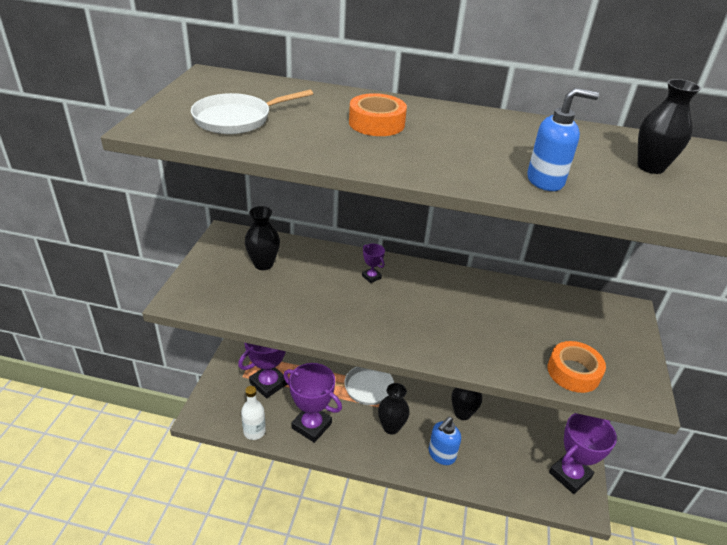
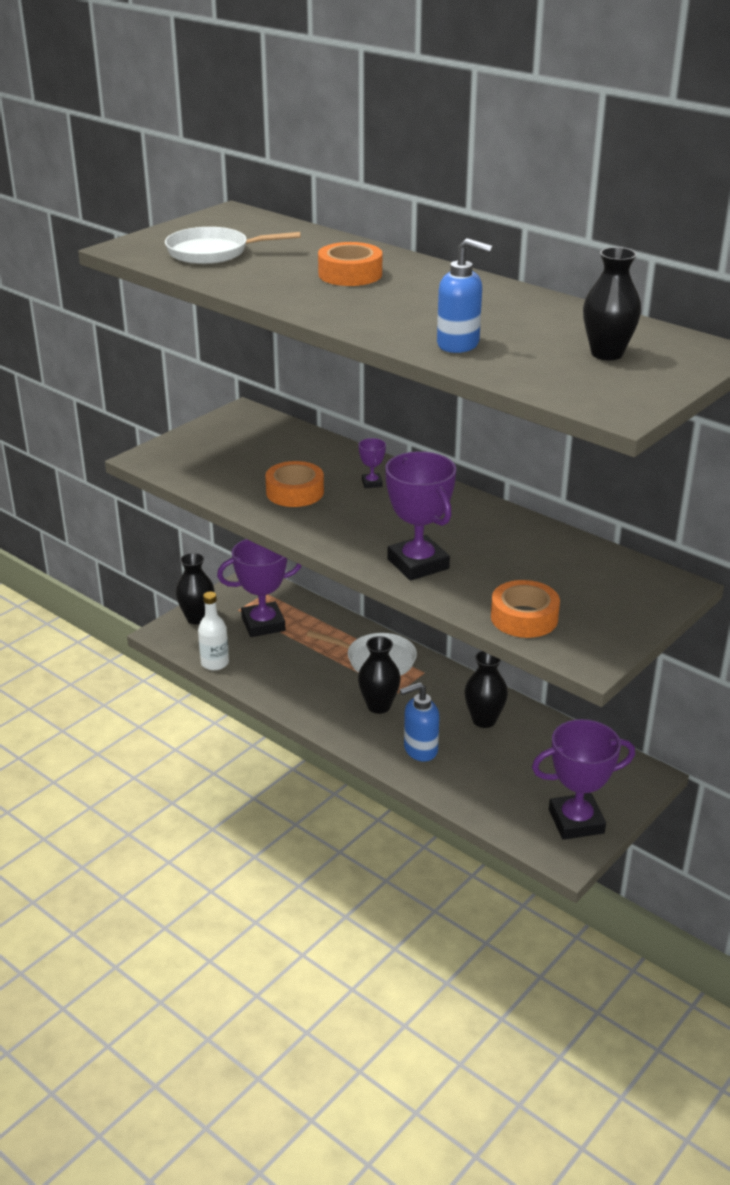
camera: 30 degrees right, 5 degrees down
black vase [245,206,280,270] -> black vase moved to [176,553,214,624]
purple trophy [283,363,342,443] -> purple trophy moved to [385,451,456,581]
none -> orange tape [265,461,324,507]

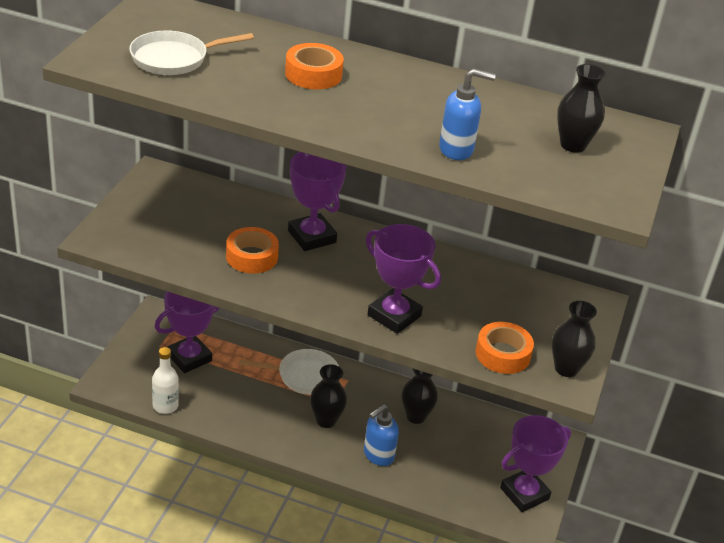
camera: 25 degrees left, 5 degrees up
black vase [176,553,214,624] -> black vase moved to [552,301,597,377]
purple trophy [358,438,386,488] -> purple trophy [288,152,346,251], size x2.26

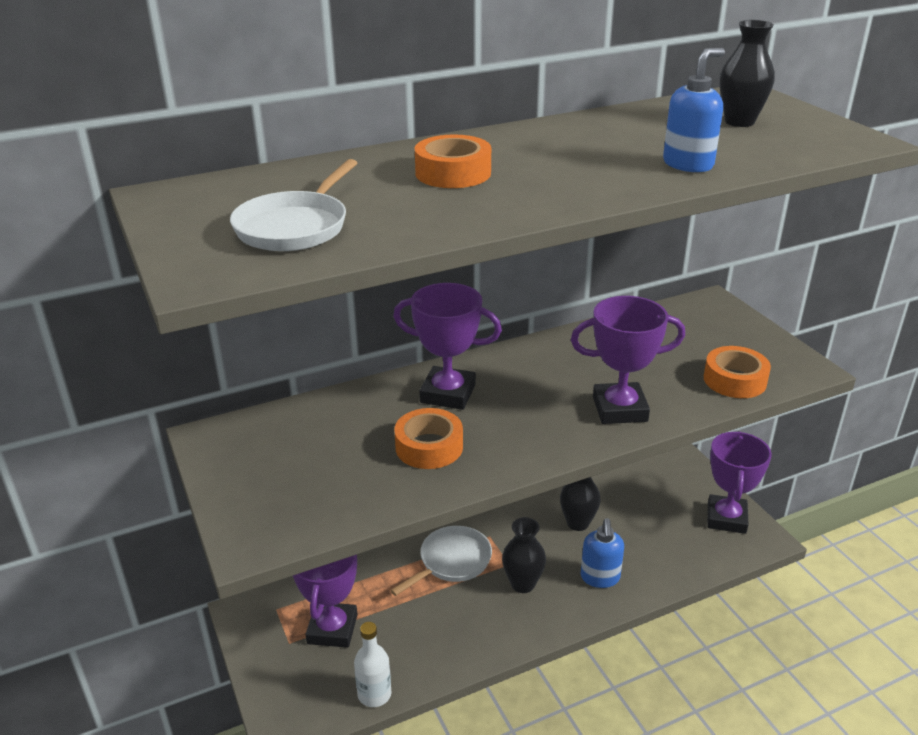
camera: 40 degrees left, 5 degrees down
black vase [552,301,597,377] -> none

